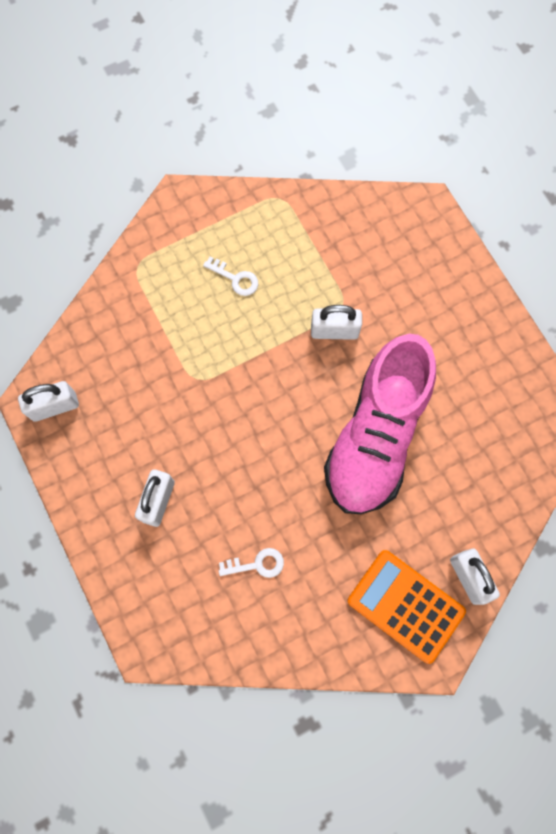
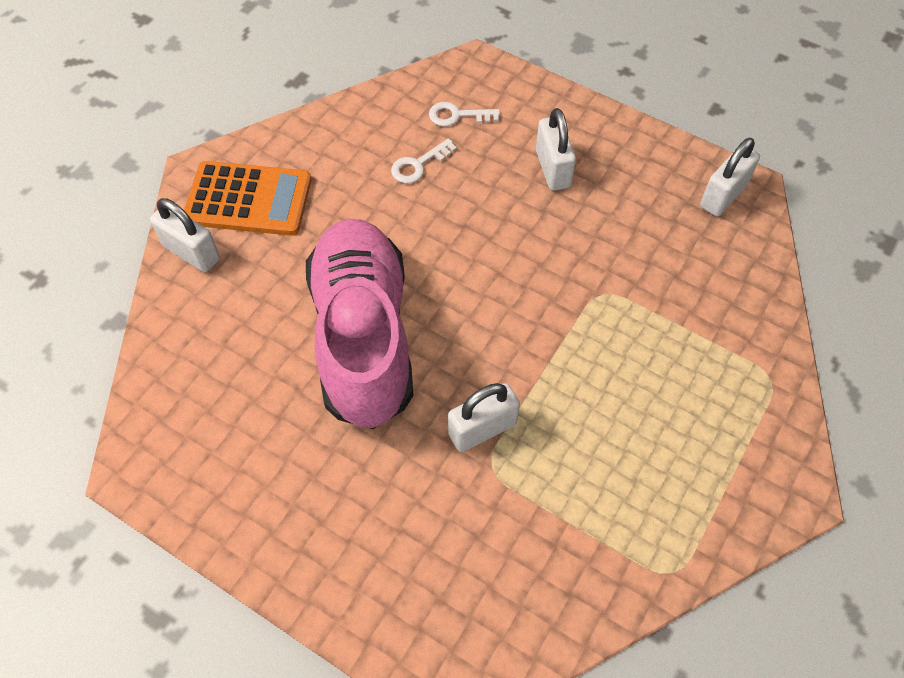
camera: 150 degrees right, 15 degrees down
white key [203,256,258,296] -> white key moved to [429,102,500,126]

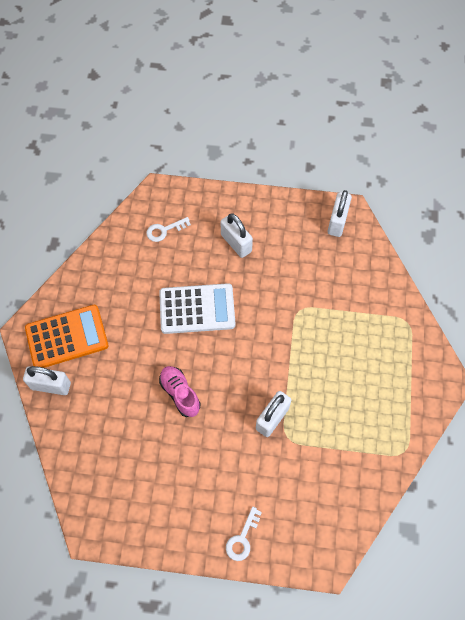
camera: 25 degrees left, 5 degrees up
pink shoe [306,219,414,429] -> pink shoe [159,366,200,417], size x0.42
white key [391,138,457,183] -> white key moved to [226,507,262,561]
none -> white calculator [159,283,235,334]

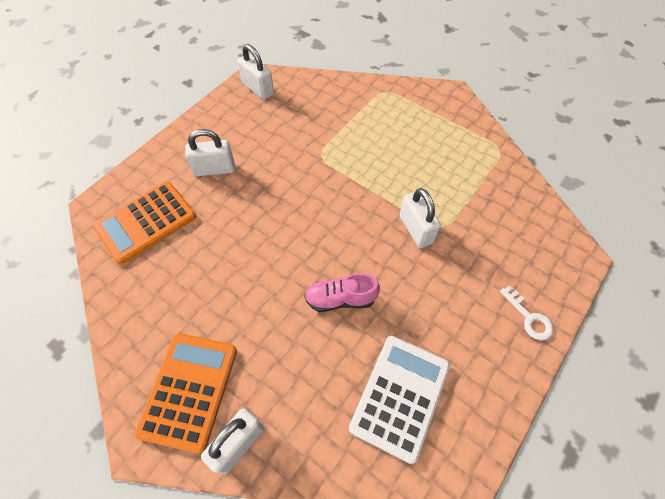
camera: 60 degrees left, 5 degrees down
white key [146,217,191,242] -> orange calculator [93,181,196,265]
white calculator [159,283,235,334] -> white calculator moved to [349,336,450,464]

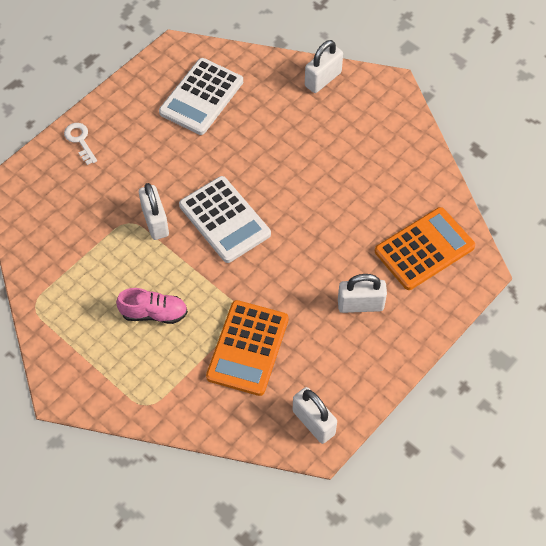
camera: 175 degrees left, 0 degrees up
orange calculator [135,333,237,454] -> orange calculator moved to [206,300,289,396]
pink shoe [304,273,380,312] -> pink shoe moved to [116,288,188,324]
none -> white calculator [179,176,271,263]

